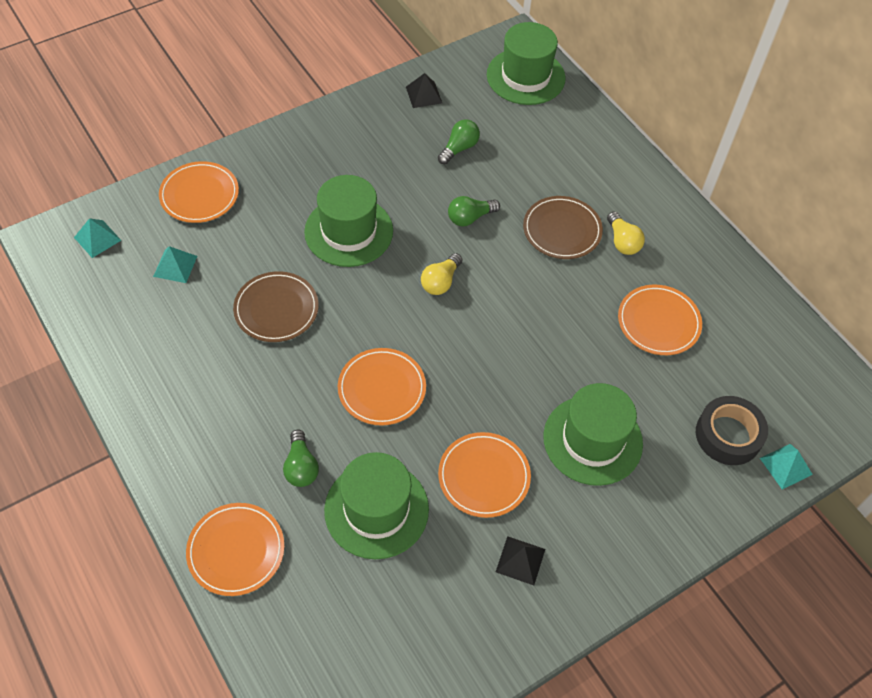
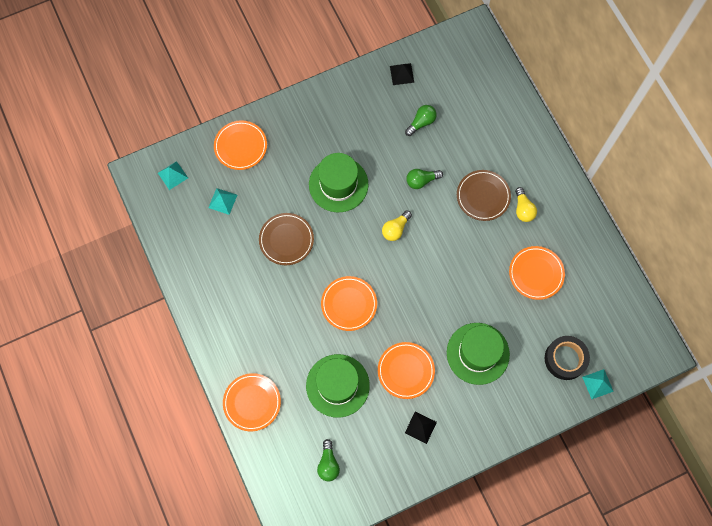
camera: 10 degrees right, 15 degrees up
green light bulb [283,430,319,487] -> green light bulb moved to [317,439,340,481]
green hat [487,22,565,105] -> none

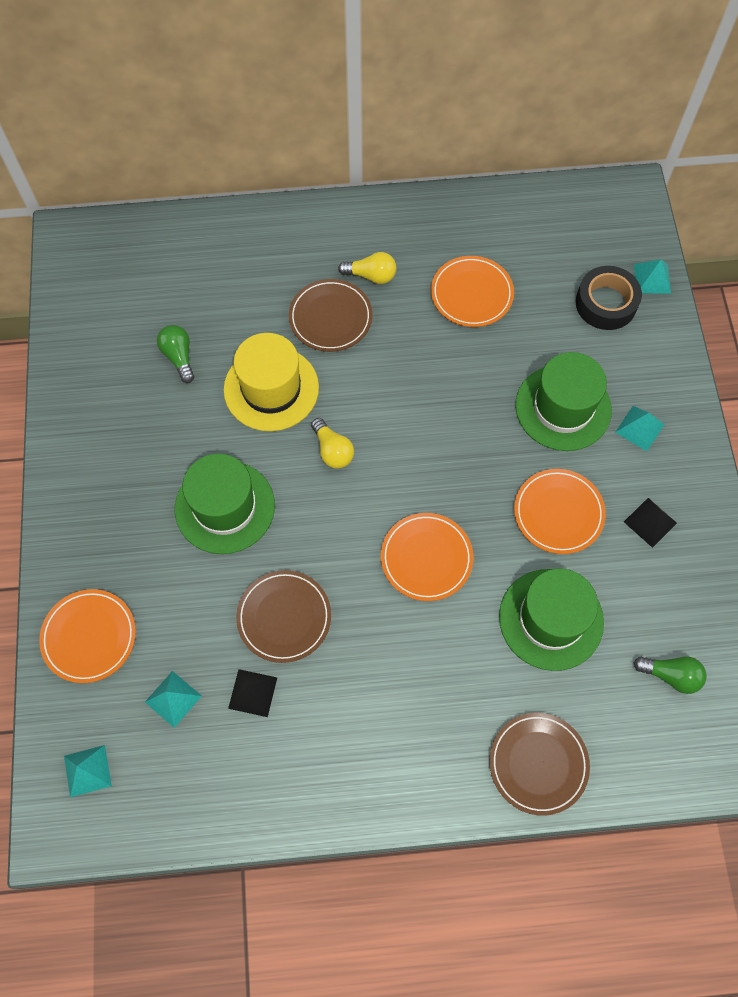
camera: 70 degrees left, 5 degrees down
orange plate [223,373,281,431] -> brown plate [489,713,590,816]
black pyramid [390,63,414,85] -> black pyramid moved to [228,669,277,717]
green light bulb [406,169,443,189] -> yellow hat [224,333,319,431]
none -> turquoise pyramid [615,406,665,451]

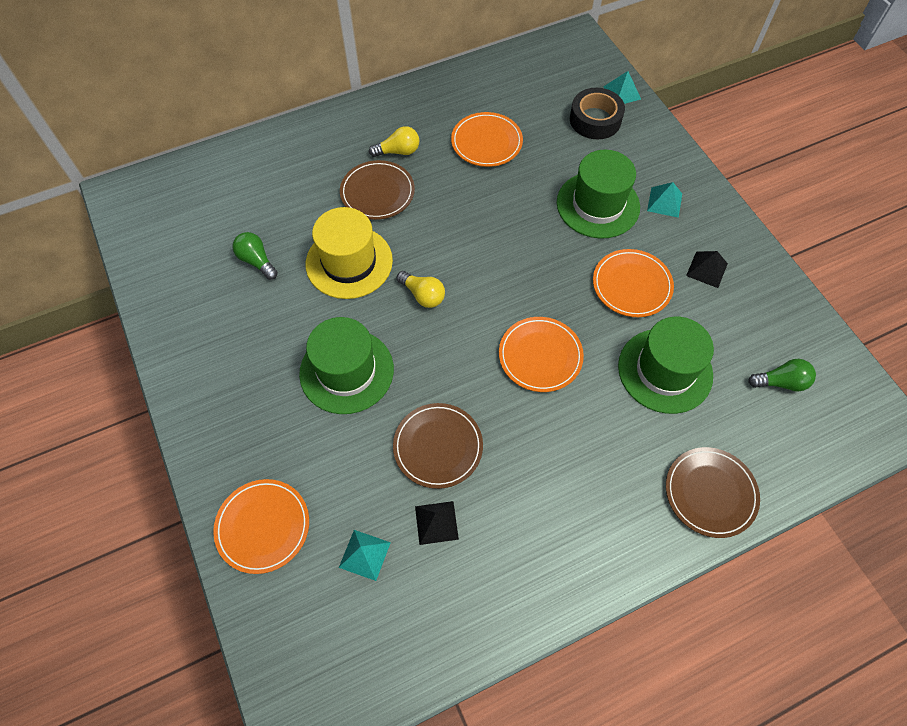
camera: 20 degrees left, 5 degrees down
turquoise pyramid [64,745,112,797] -> none

